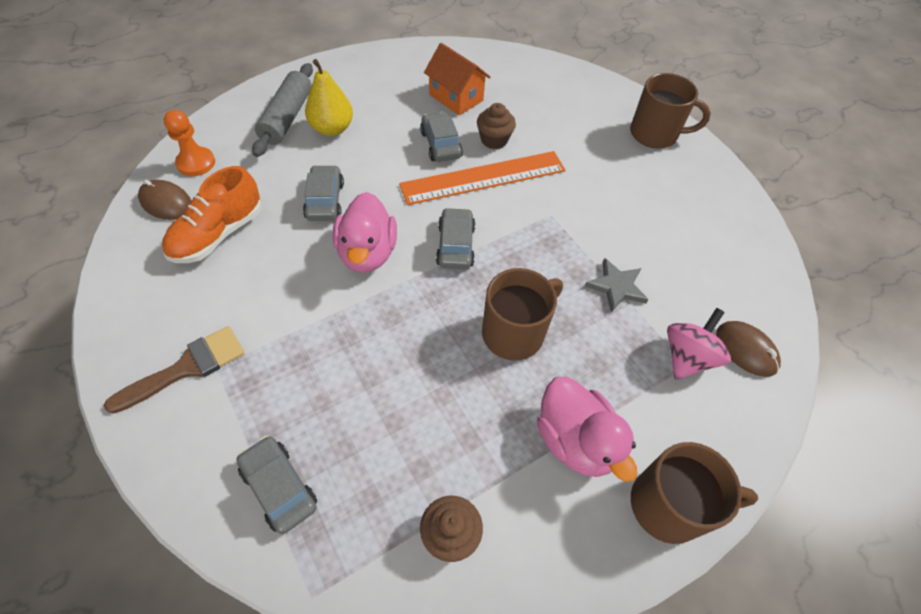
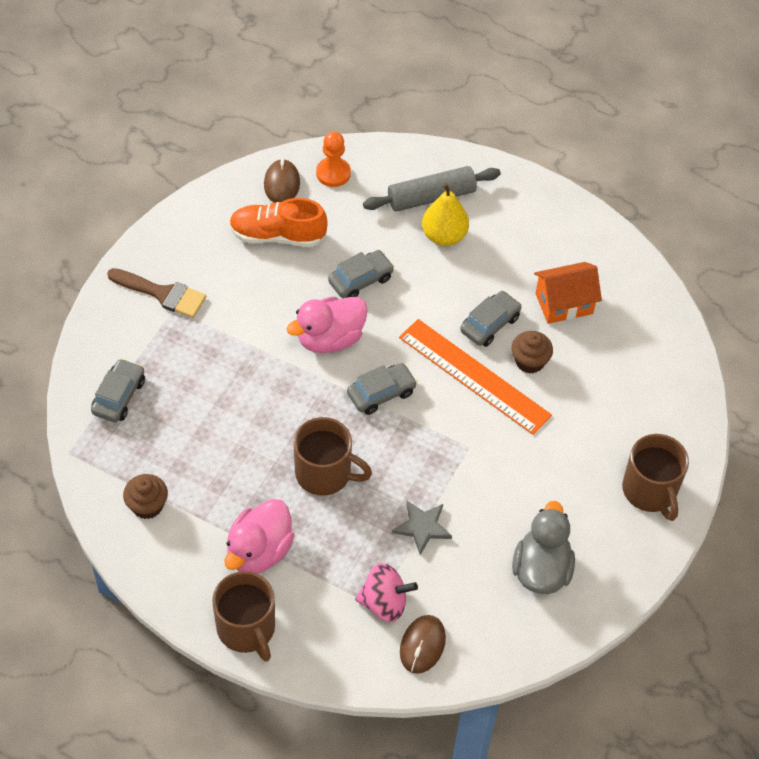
camera: 60 degrees right, 0 degrees up
orange house [424,43,491,115] -> orange house turned 60 degrees clockwise [534,262,602,324]
none -> grey duck [512,501,575,594]

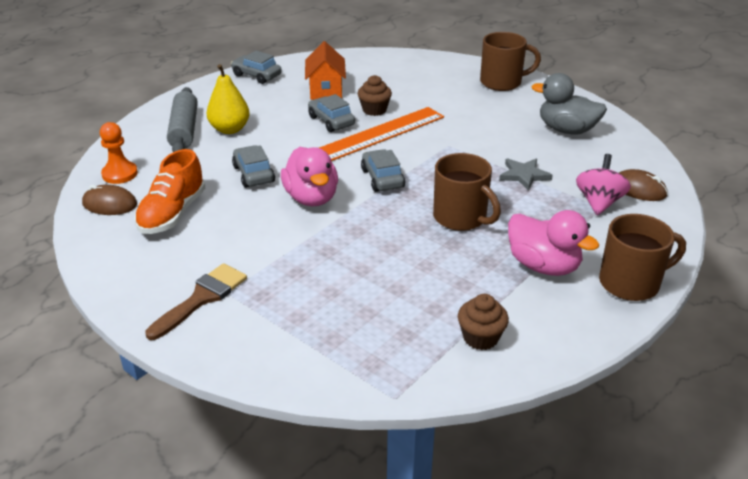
camera: 75 degrees left, 20 degrees down
grey car [91,358,145,422] -> grey car moved to [231,51,282,84]
brown mug [293,417,372,496] -> brown mug turned 105 degrees clockwise [433,153,501,231]

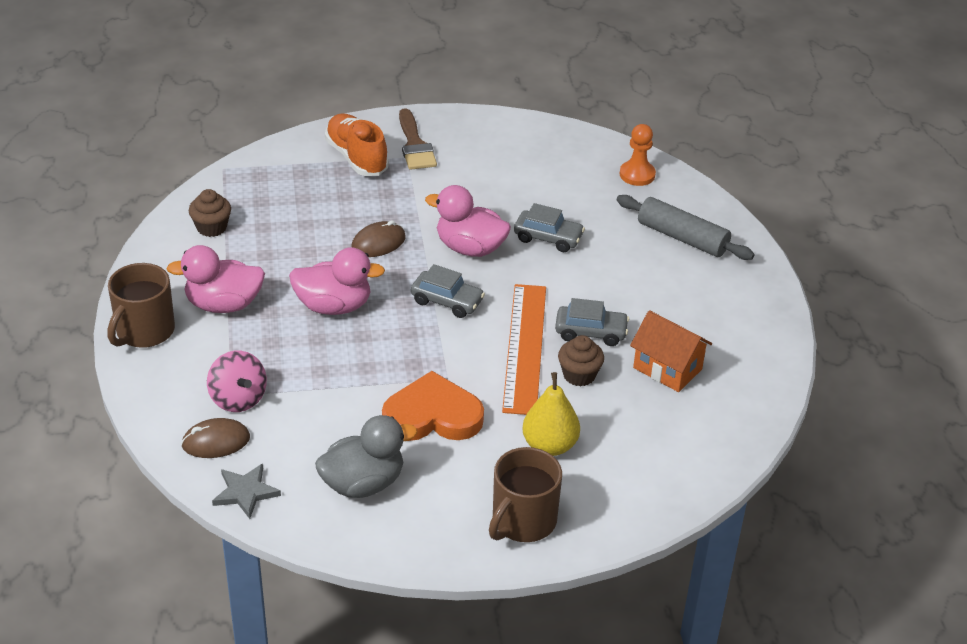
camera: 130 degrees right, 5 degrees up
brown mouse [82,185,137,215] -> brown mouse moved to [351,220,406,257]
orange shoe [134,149,205,234] -> orange shoe moved to [325,113,389,176]
yellow pear [207,64,250,134] -> yellow pear moved to [522,372,580,456]
grey car [231,51,282,84] -> none
brown mug [433,153,501,231] -> pink duck [289,247,385,315]
grey star [499,158,553,191] -> grey star moved to [212,464,281,519]
none -> orange heart [382,371,484,441]

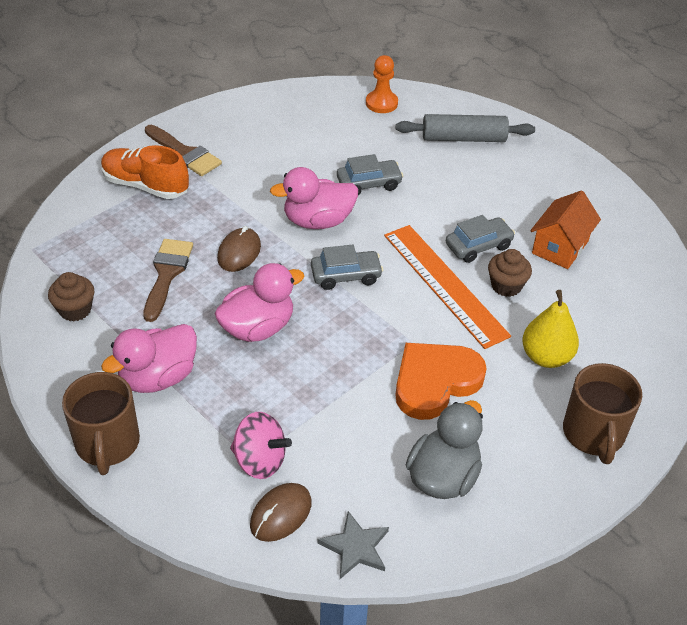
camera: 35 degrees left, 5 degrees up
orange house [630,310,712,392] -> orange house turned 60 degrees counterclockwise [530,190,601,269]
none -> brown brush [143,239,193,322]

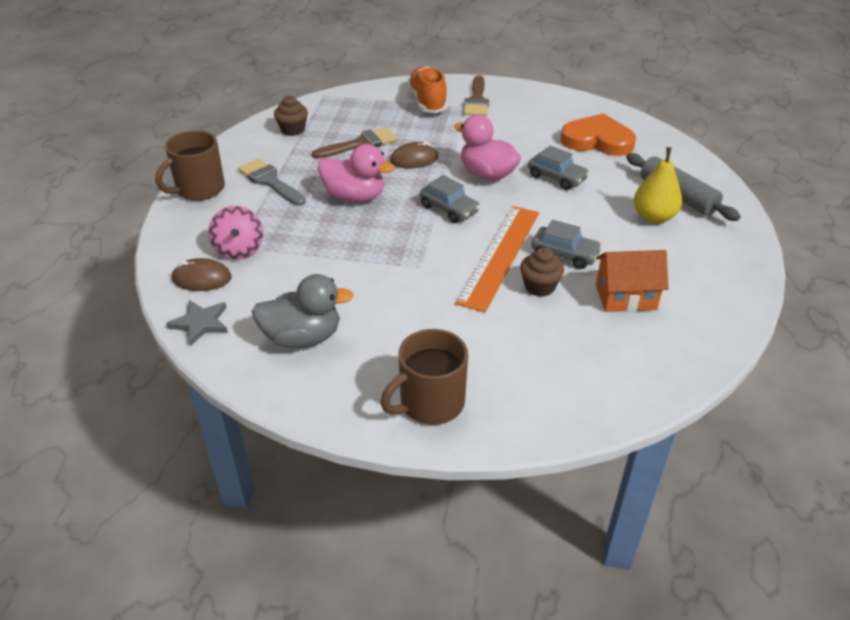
camera: 55 degrees right, 5 degrees down
pink duck [101,324,197,393] -> grey brush [238,159,306,206]
orange pawn [366,55,398,113] -> none
orange heart [396,343,487,420] -> orange heart moved to [561,113,636,156]
yellow pear [522,290,579,368] -> yellow pear moved to [634,147,682,224]

